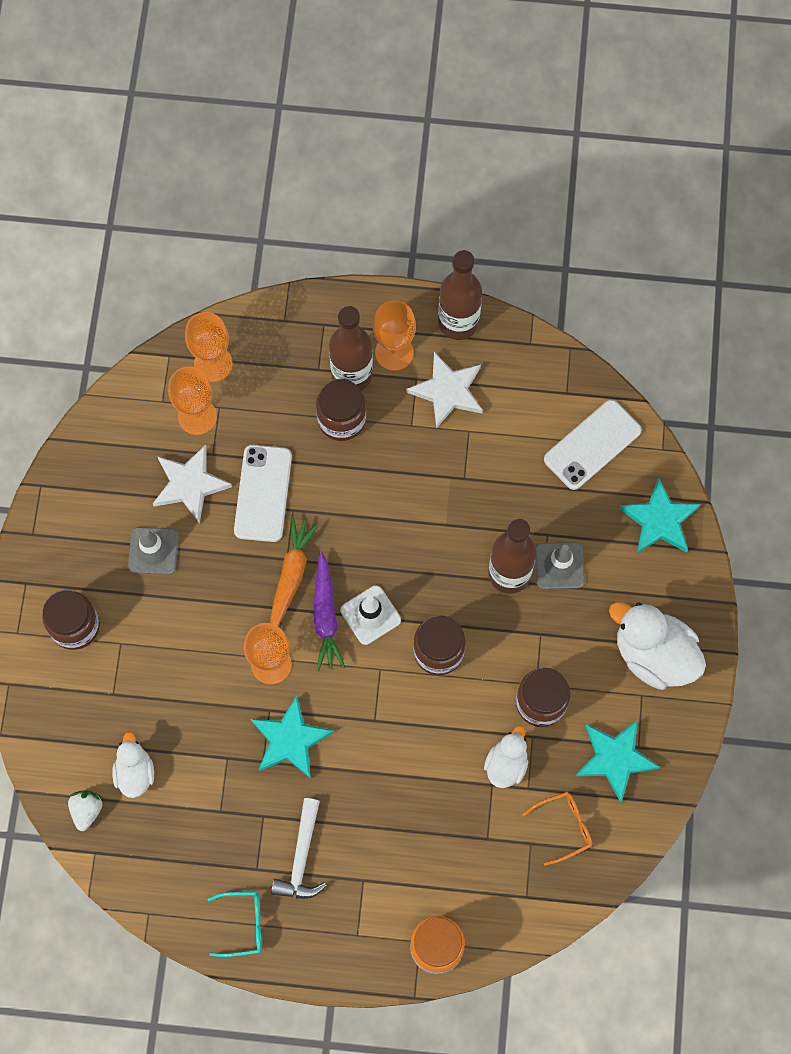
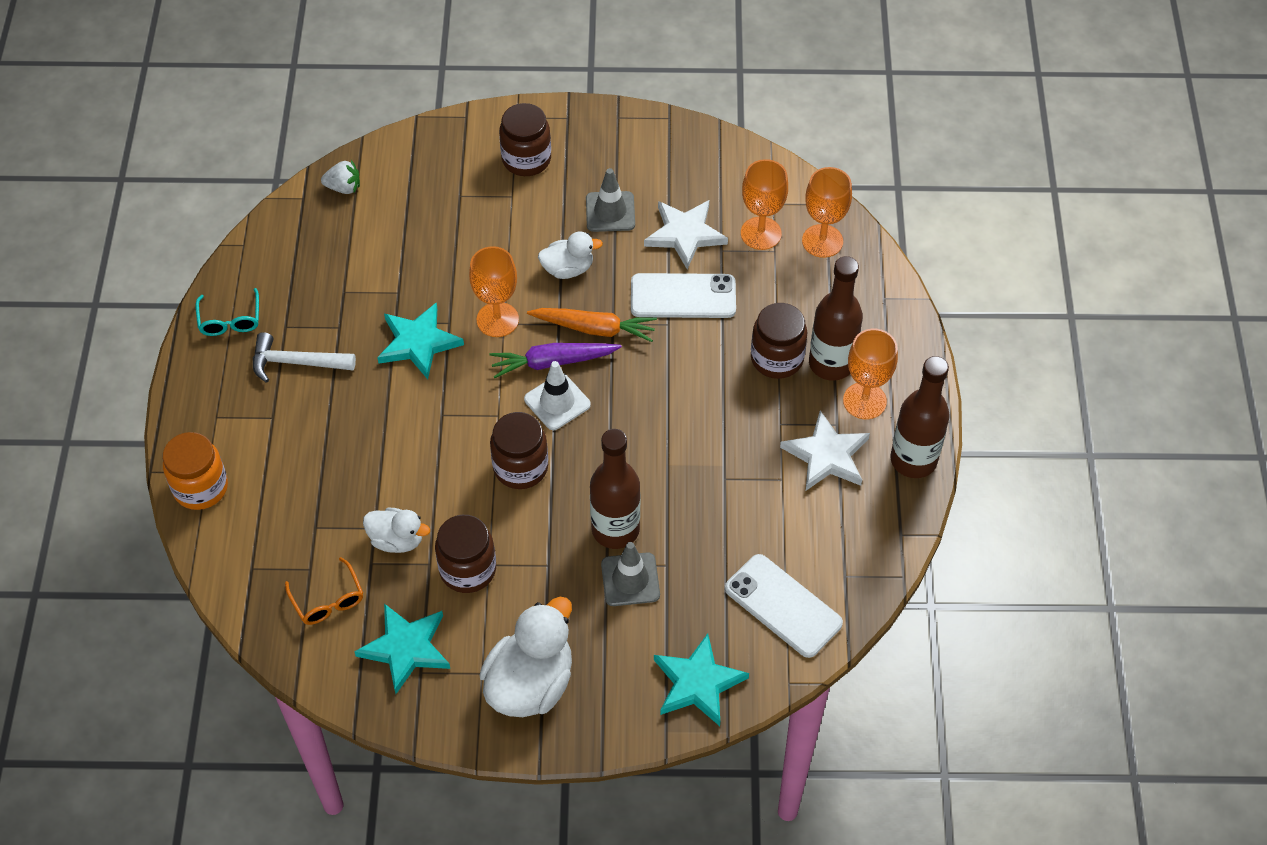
camera: 85 degrees right, 15 degrees down
white duck [112,732,154,798] -> white duck moved to [538,232,603,279]

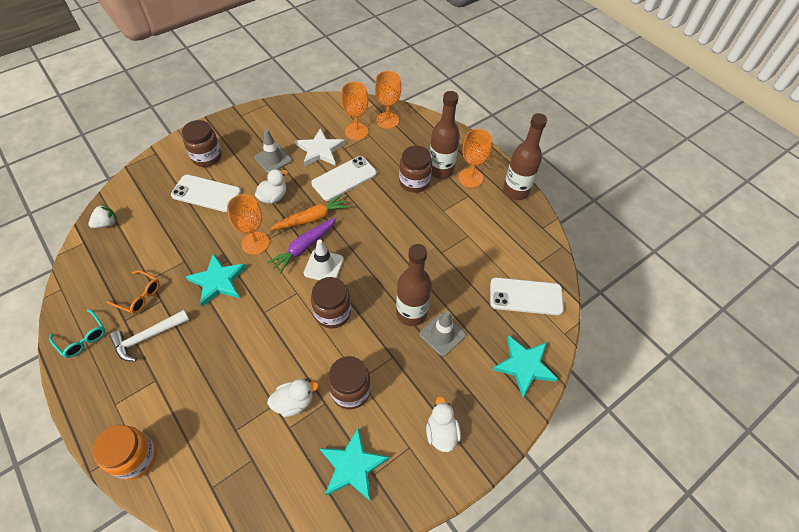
camera: 40 degrees left, 0 degrees up
orange glasses [285,557,363,625] -> orange glasses moved to [106,270,159,314]
white duck [479,597,572,717] -> white duck [426,396,461,452], size x0.57
white star [780,411,870,491] -> none
none -> white phone [171,175,241,212]

